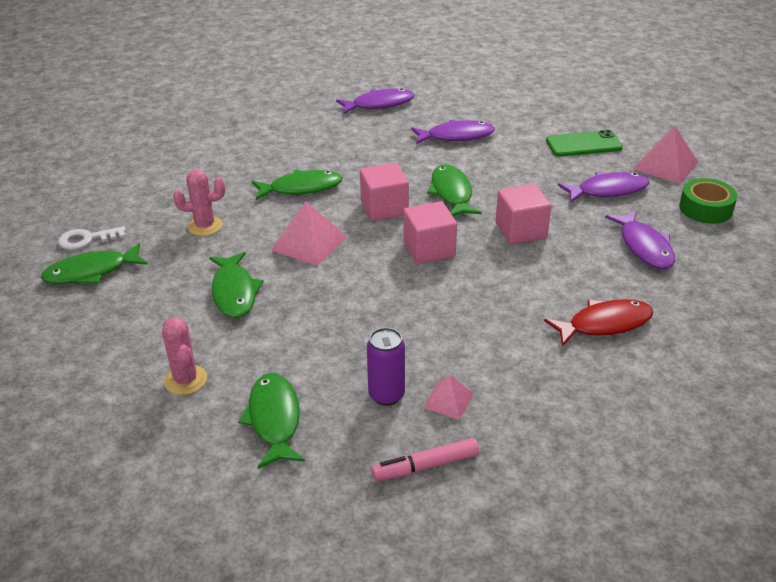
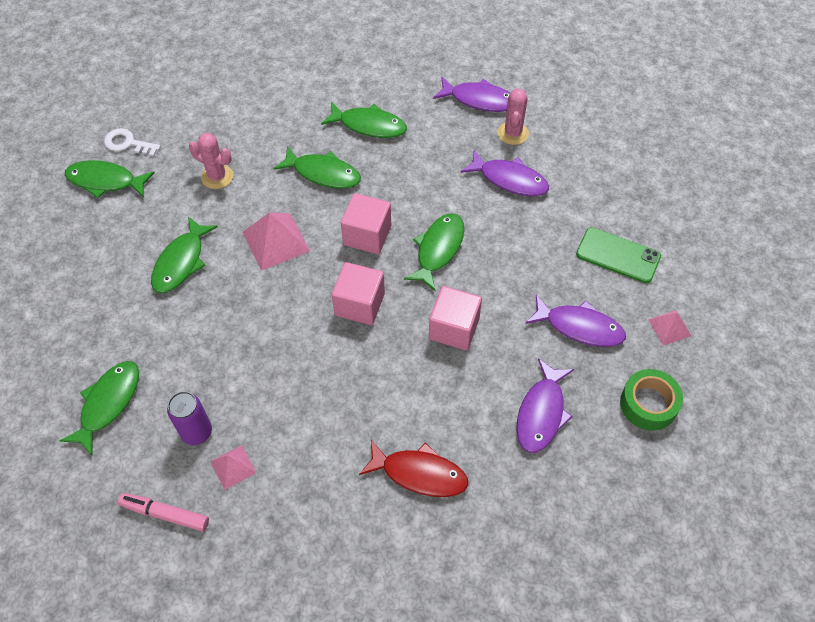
camera: 35 degrees right, 20 degrees up
pink cactus [162,317,207,395] -> pink cactus moved to [498,88,529,145]
pink pyramid [633,125,698,184] -> pink pyramid [648,310,692,346], size x0.57
none -> green fish [321,102,407,138]

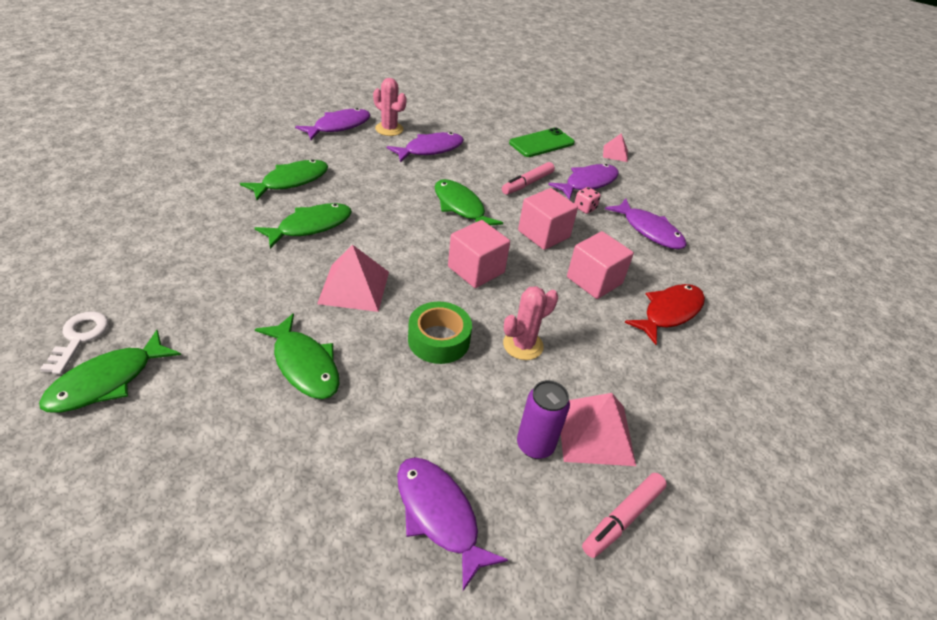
camera: 65 degrees left, 15 degrees down
green fish [60,361,139,455] -> purple fish [397,457,508,591]
white key [104,128,161,157] -> white key turned 135 degrees clockwise [40,311,108,374]
pink cactus [189,133,233,189] -> pink cactus moved to [503,286,558,360]
pink pyramid [210,445,256,490] -> pink pyramid [561,393,636,466], size x1.74
pink cube [341,193,391,254] -> pink cube moved to [567,231,634,299]
green tape [620,369,683,431] -> green tape moved to [408,301,472,364]
none -> pink marker [502,162,555,195]
none -> pink dice [574,187,601,214]

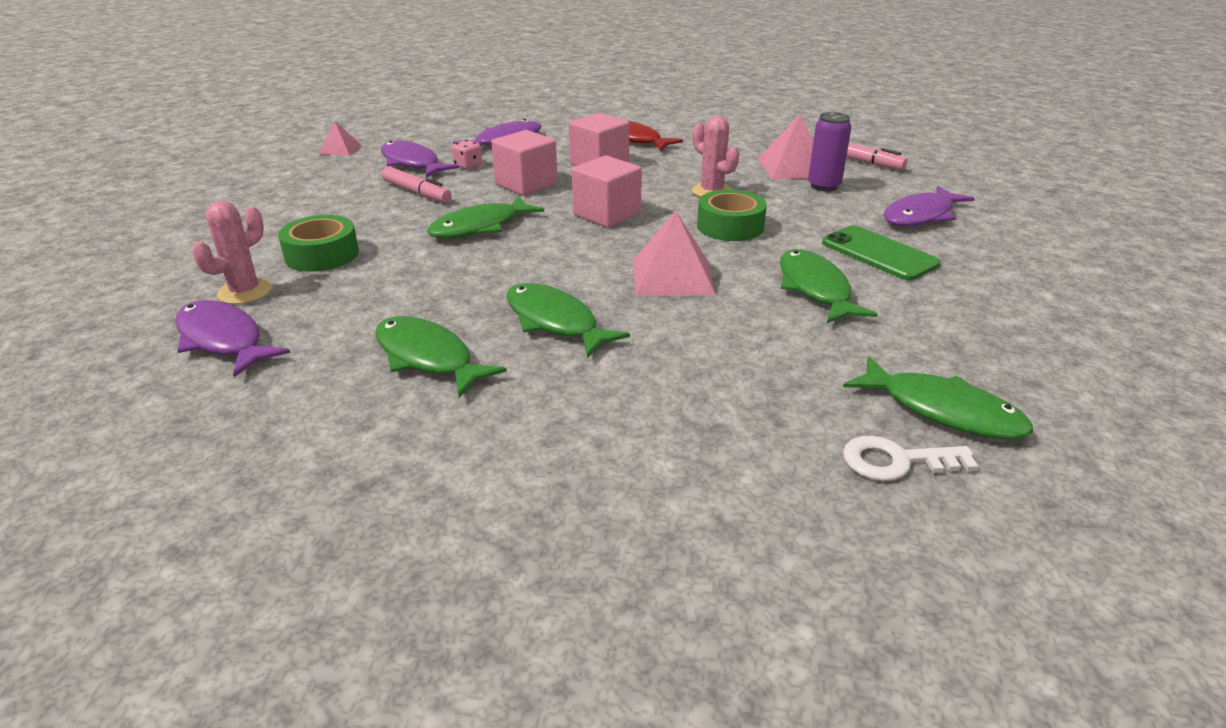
camera: 90 degrees left, 10 degrees down
green fish [255,313,339,399] -> green fish turned 60 degrees counterclockwise [780,249,878,323]
purple fish [387,132,464,163] -> green tape [278,215,359,272]
green phone [509,127,575,157] -> green phone moved to [822,225,940,280]

